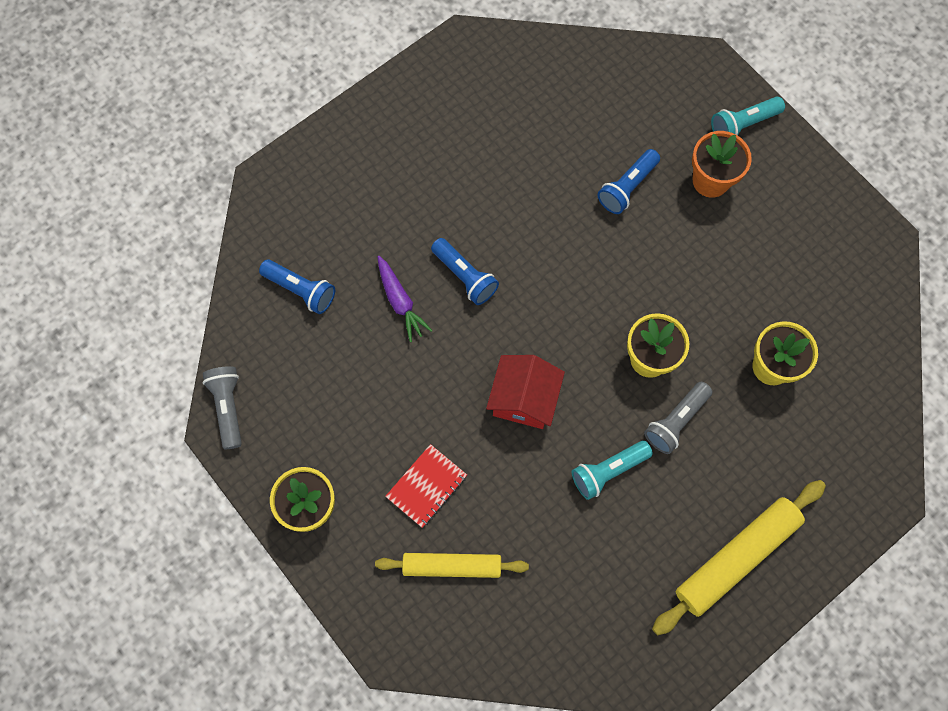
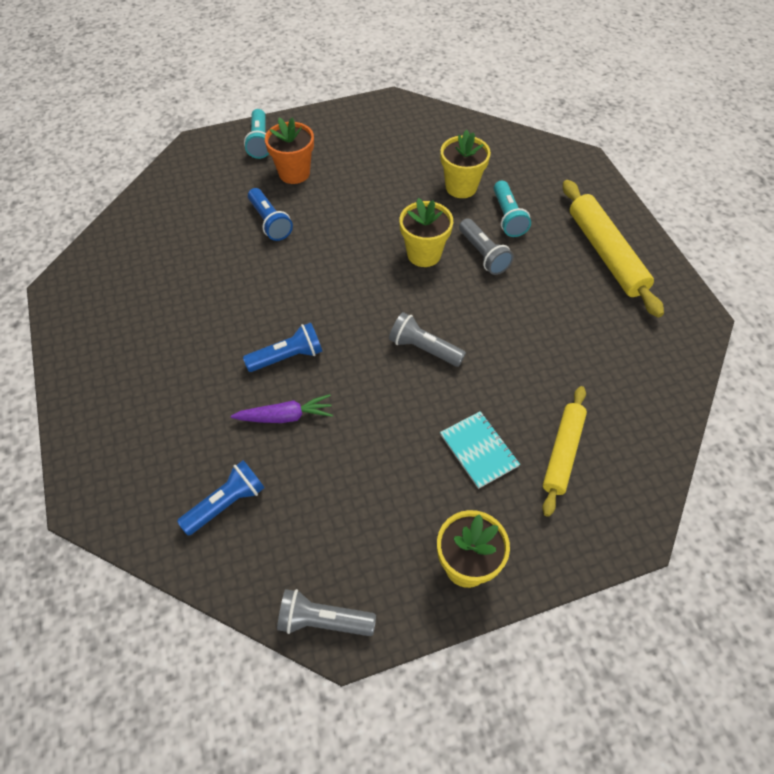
camera: 70 degrees left, 15 degrees down
red notebook [385,444,467,528] -> turquoise notebook [440,411,520,489]
red house [486,355,565,429] -> grey flashlight [389,312,466,367]
turquoise flashlight [572,441,653,500] -> turquoise flashlight moved to [494,181,531,237]

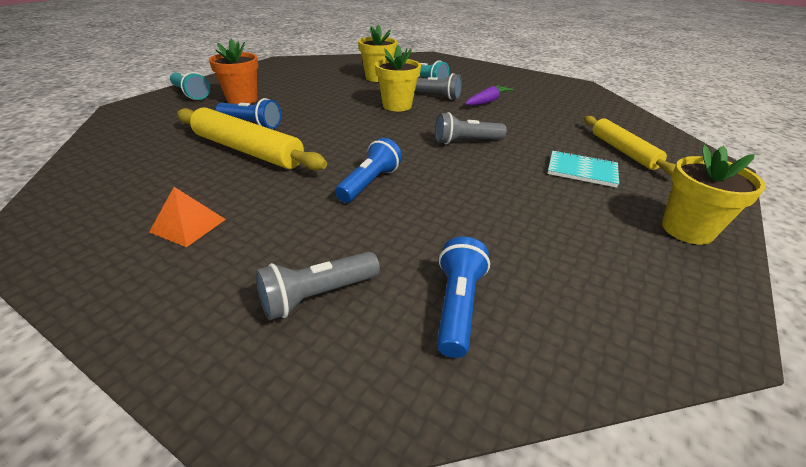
camera: 40 degrees left, 20 degrees down
purple carrot [231,394,333,423] -> purple carrot moved to [465,85,514,106]
grey flashlight [277,589,376,636] -> grey flashlight moved to [255,252,380,320]
yellow rolling pin [563,180,664,318] -> yellow rolling pin moved to [177,107,327,171]
none -> orange pyramid [149,187,226,247]

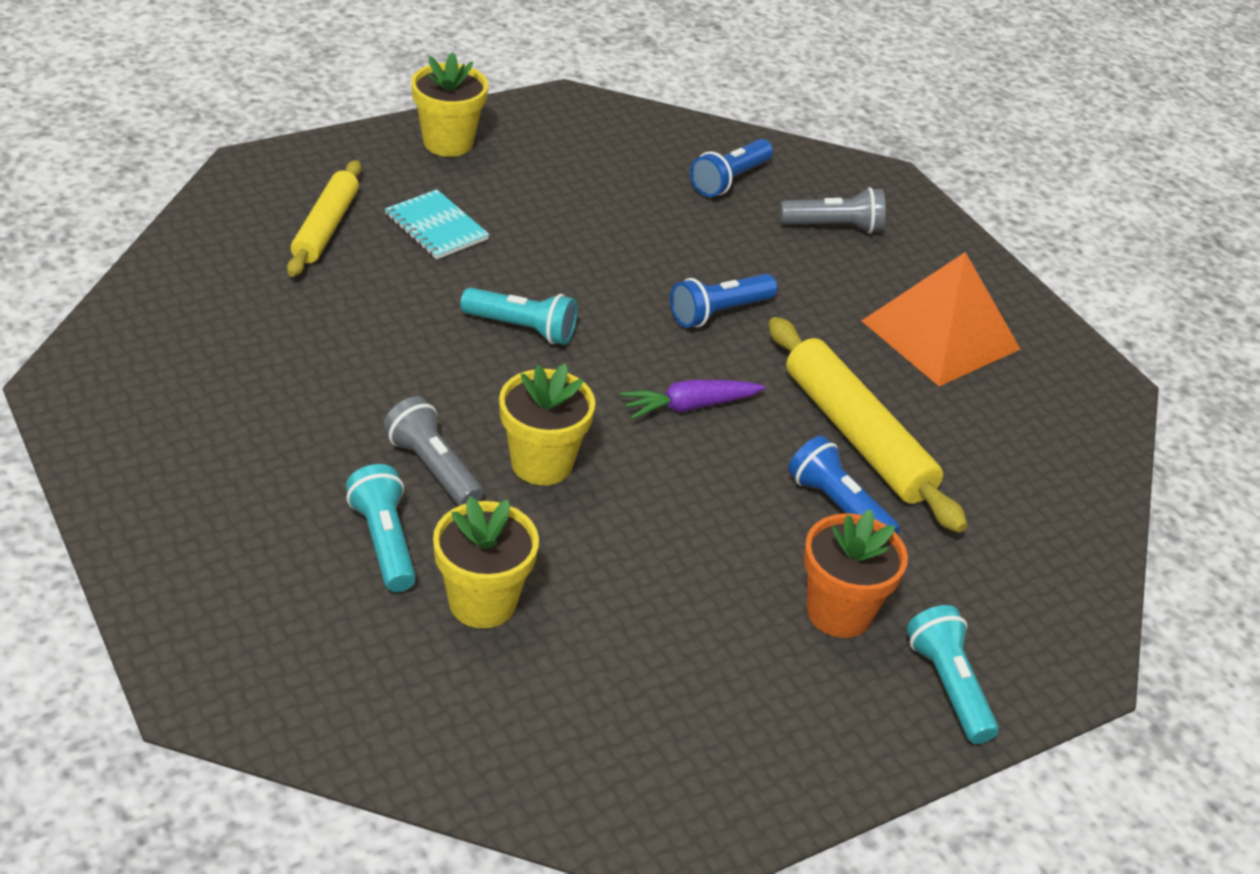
camera: 155 degrees left, 5 degrees up
orange pyramid [149,187,226,247] -> orange pyramid [862,252,1020,386], size x2.01
grey flashlight [435,112,506,145] -> turquoise flashlight [460,287,578,345]
purple carrot [465,85,514,106] -> purple carrot moved to [620,380,765,419]

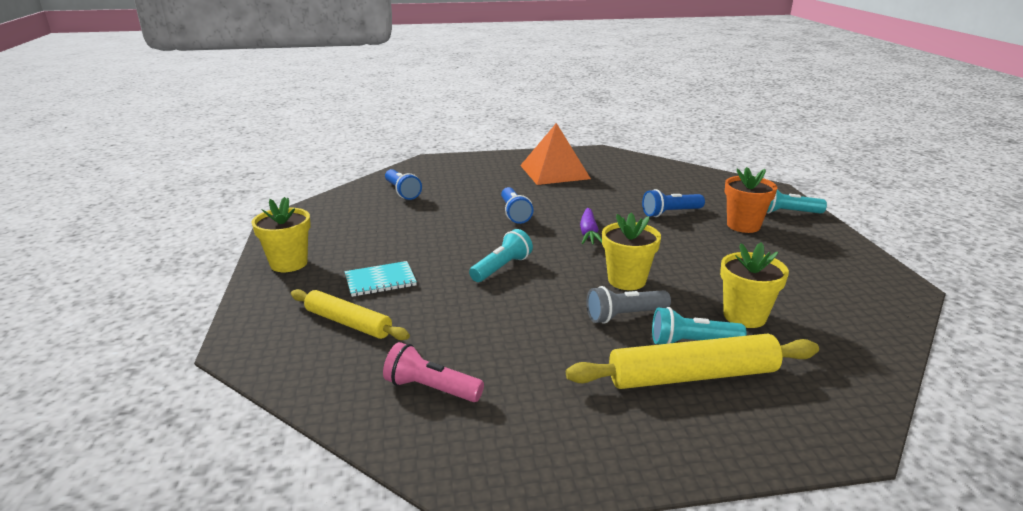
camera: 65 degrees left, 15 degrees down
yellow rolling pin [769,317,967,533] -> yellow rolling pin moved to [566,334,819,389]
grey flashlight [780,187,886,233] -> none
none -> pink flashlight [383,342,484,402]

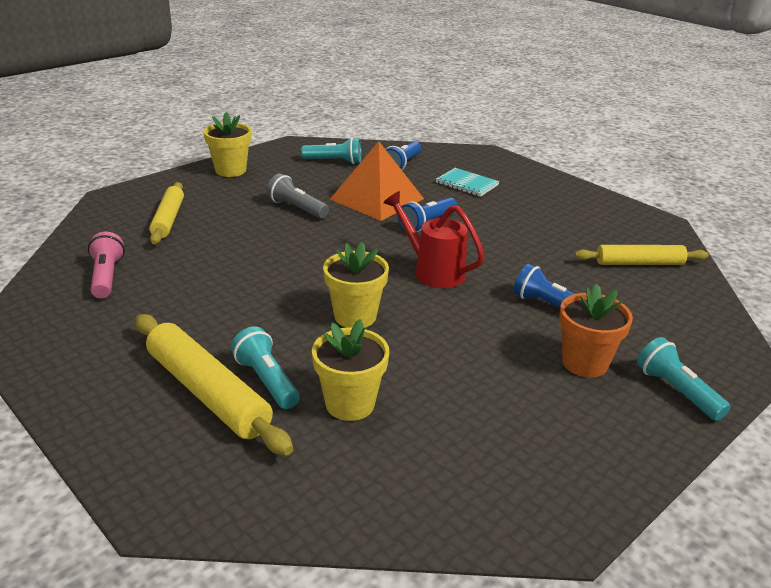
camera: 55 degrees right, 5 degrees up
turquoise notebook [345,261,417,297] -> turquoise notebook moved to [436,168,500,197]
turquoise flashlight [469,229,533,282] -> turquoise flashlight moved to [301,137,361,164]
orange pyramid [520,123,591,185] -> orange pyramid moved to [330,141,424,221]
purple carrot [580,208,602,244] -> red watering can [383,191,485,288]
grey flashlight [586,286,671,324] -> grey flashlight moved to [266,174,329,219]
none -> yellow rolling pin [574,245,709,265]

